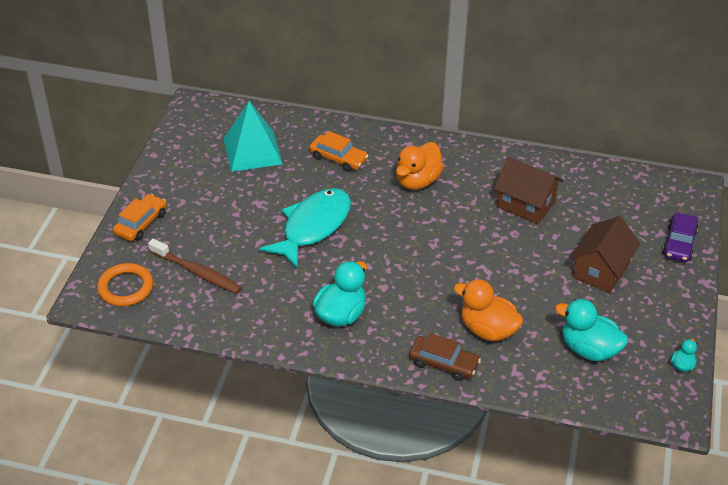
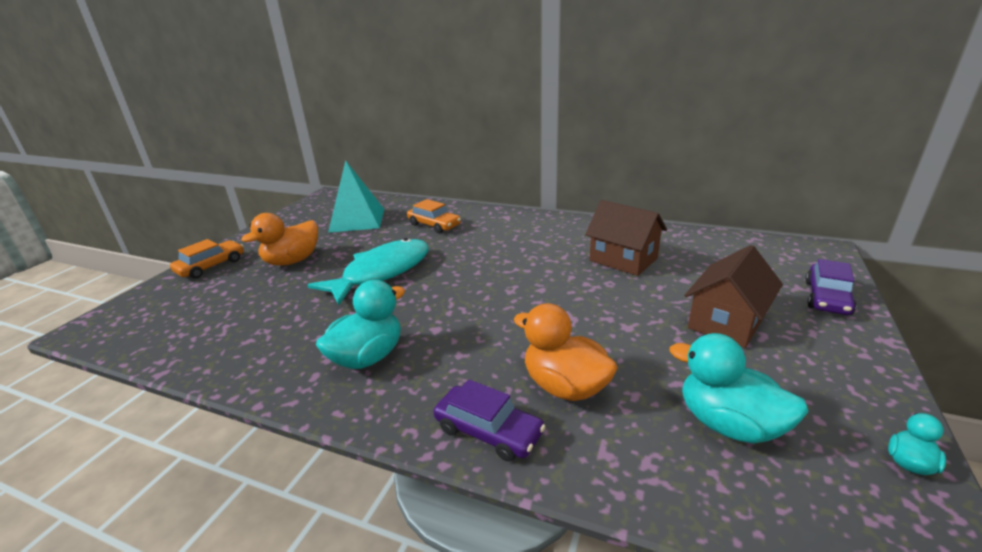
camera: 10 degrees right, 15 degrees down
orange ring [97,263,153,306] -> none
brown toothbrush [148,238,242,294] -> none
orange duck [396,142,444,190] -> orange duck moved to [241,213,318,266]
brown car [409,333,481,381] -> purple car [434,379,546,462]

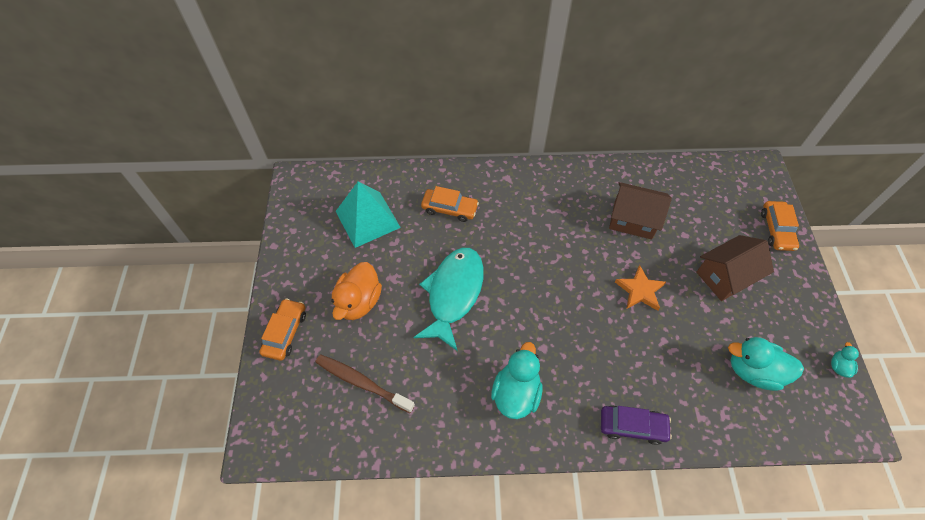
camera: 25 degrees left, 30 degrees up
orange duck [514,303,618,401] -> none
brown house [684,245,783,348] -> brown house turned 45 degrees clockwise [696,235,774,301]
purple car [805,259,856,315] -> orange car [761,201,799,251]
none -> brown toothbrush [315,355,415,413]
none -> orange star [615,265,666,311]

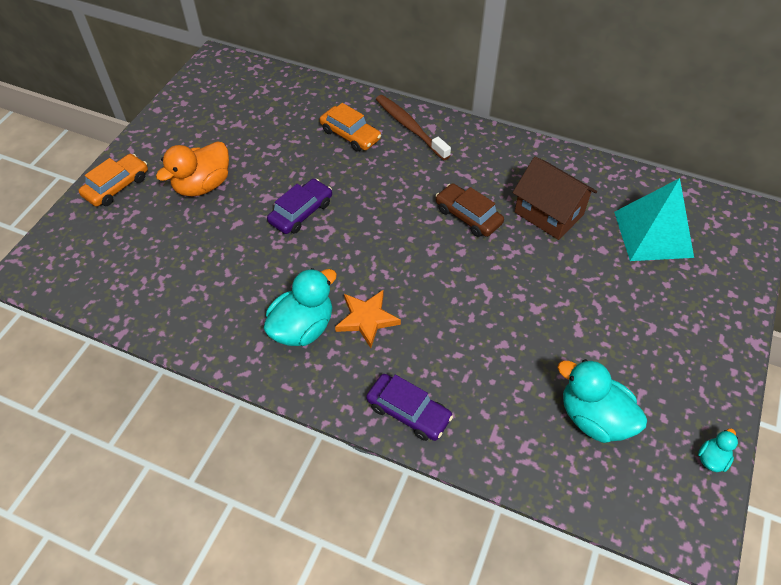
camera: 25 degrees right, 5 degrees down
brown toothbrush [315,355,415,413] -> brown toothbrush moved to [376,95,451,160]
turquoise pyramid [336,181,401,248] -> turquoise pyramid moved to [614,178,694,261]
turquoise fish [414,248,484,351] -> purple car [267,179,332,234]
orange star [615,265,666,311] -> orange star moved to [335,290,401,348]
brown house [696,235,774,301] -> none
orange car [761,201,799,251] -> none
none -> brown car [436,183,504,237]

